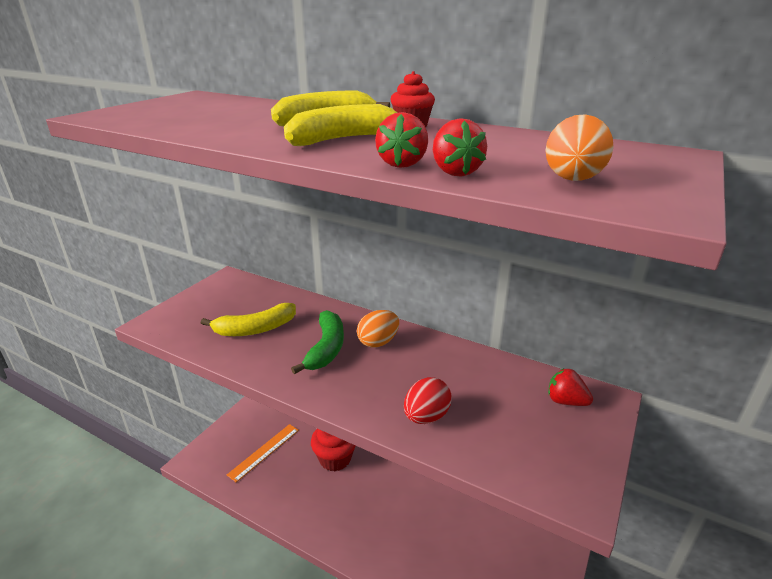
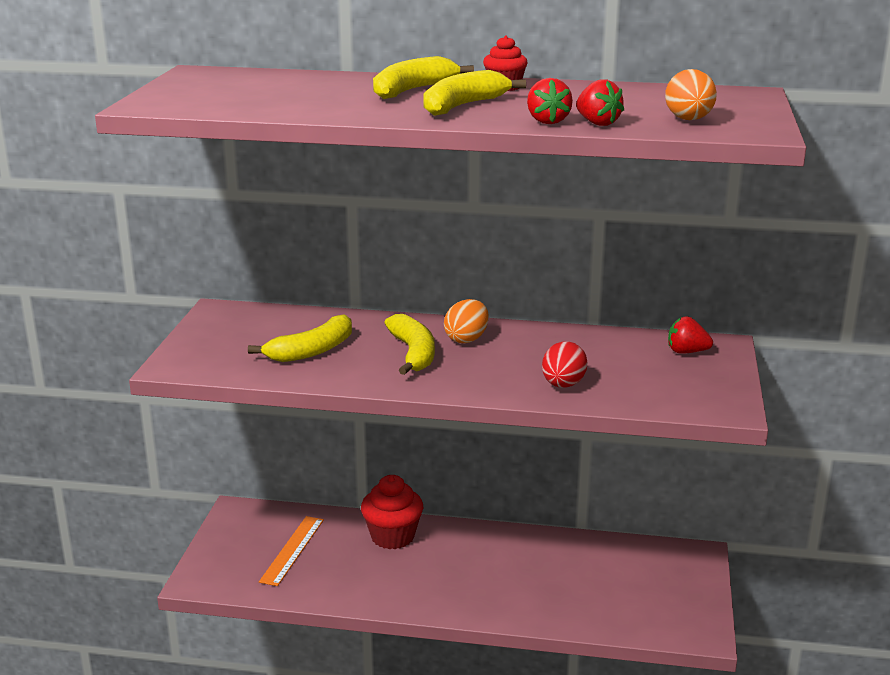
camera: 20 degrees left, 5 degrees down
green banana [291,310,344,374] -> yellow banana [384,314,435,375]

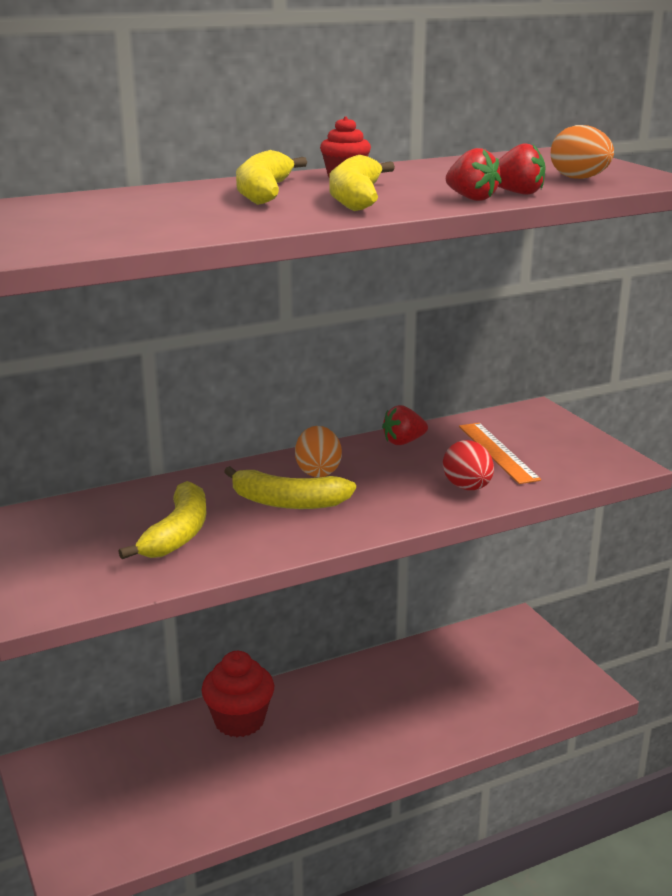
camera: 35 degrees left, 0 degrees up
orange ruler [259,516,324,586] -> orange ruler moved to [459,423,541,484]
yellow banana [384,314,435,375] -> yellow banana turned 150 degrees clockwise [224,466,356,509]
red strawberry [668,316,713,354] -> red strawberry moved to [382,405,428,445]

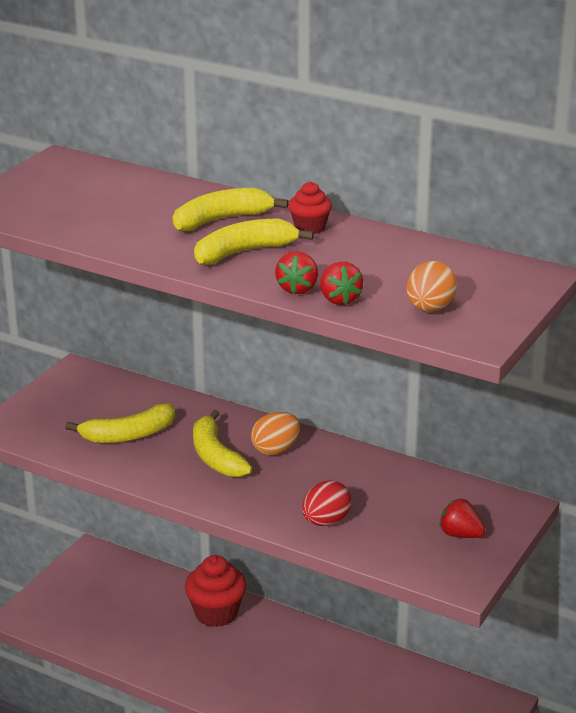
camera: 55 degrees right, 5 degrees up
red strawberry [382,405,428,445] -> red strawberry moved to [439,499,485,538]
orange ruler [459,423,541,484] -> none

